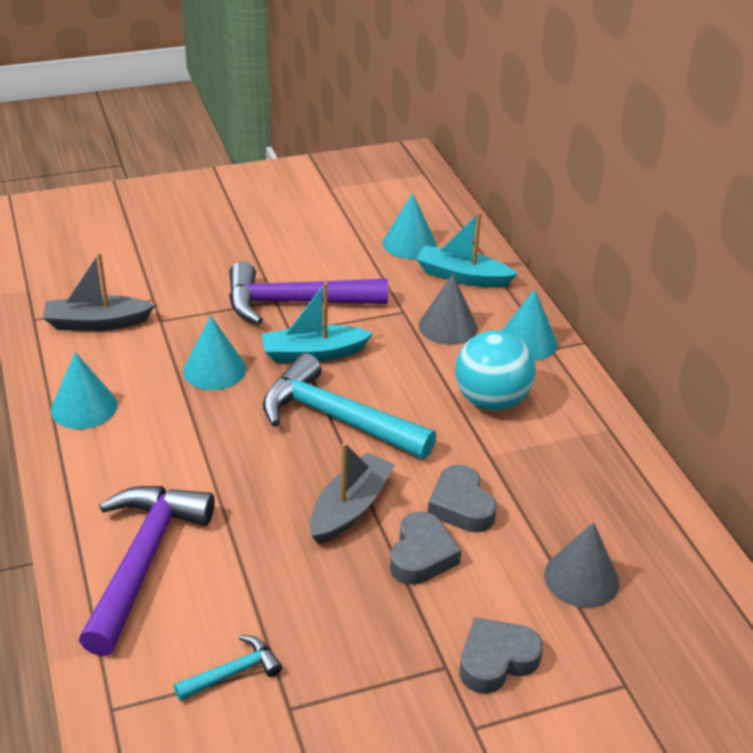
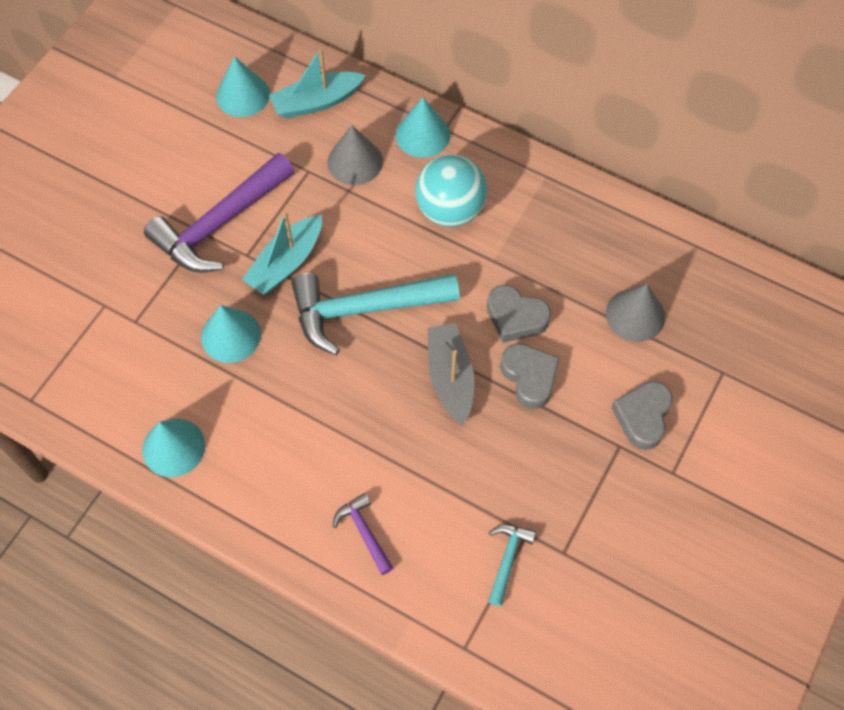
camera: 40 degrees left, 25 degrees up
grey boat [43,252,155,331] -> none
purple hammer [79,486,215,656] -> purple hammer [333,493,393,575], size x0.46

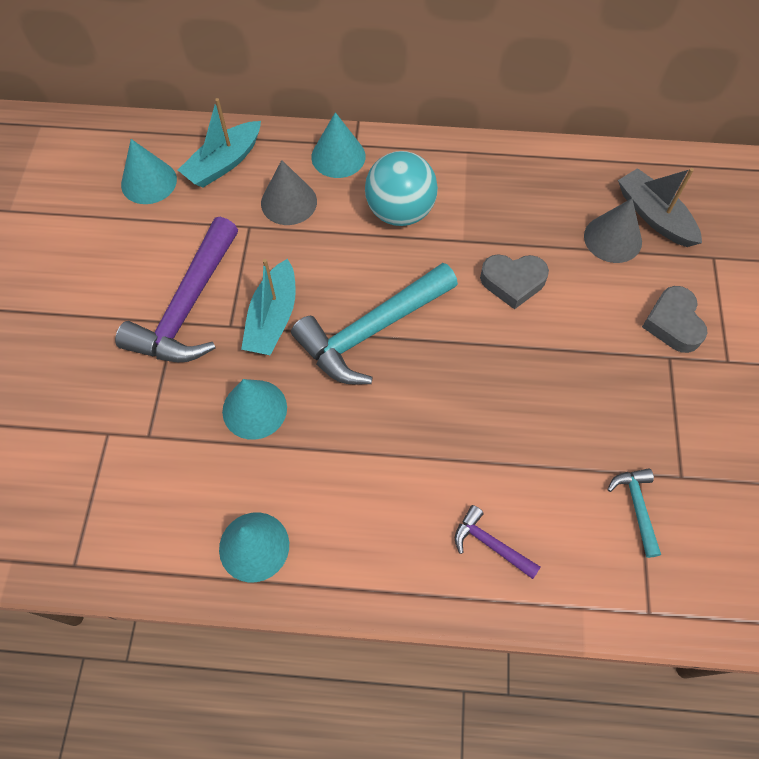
camera: 25 degrees left, 0 degrees up
grey boat [428,323,474,426] -> grey boat moved to [618,168,702,247]
grey heart [500,343,560,409] -> none

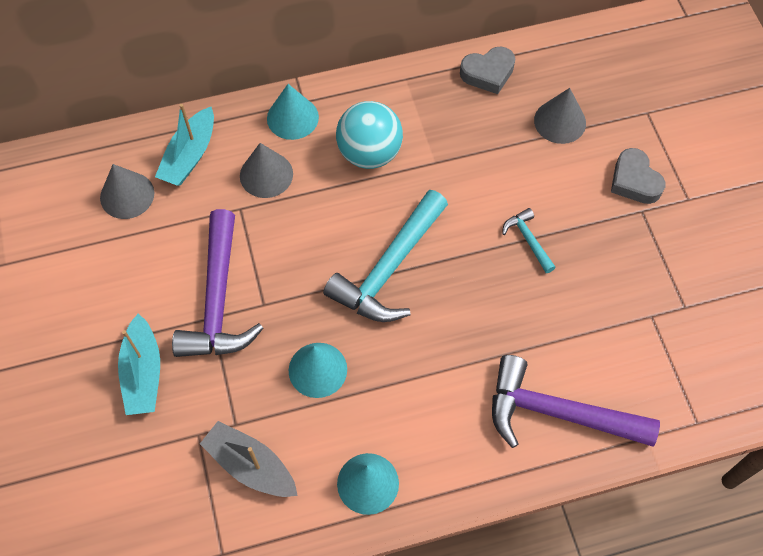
camera: 20 degrees left, 0 degrees up
turquoise cone [121,139,177,204] -> grey cone [100,164,154,219]
turquoise boat [241,259,296,355] -> turquoise boat moved to [118,313,160,415]
purple hammer [455,505,540,579] -> purple hammer [492,355,660,448], size x2.17
grey heart [480,254,549,310] -> grey heart moved to [460,47,515,94]
turquoise hammer [607,468,661,558] -> turquoise hammer moved to [502,208,556,273]
grey boat [618,168,702,247] -> grey boat moved to [200,421,298,497]

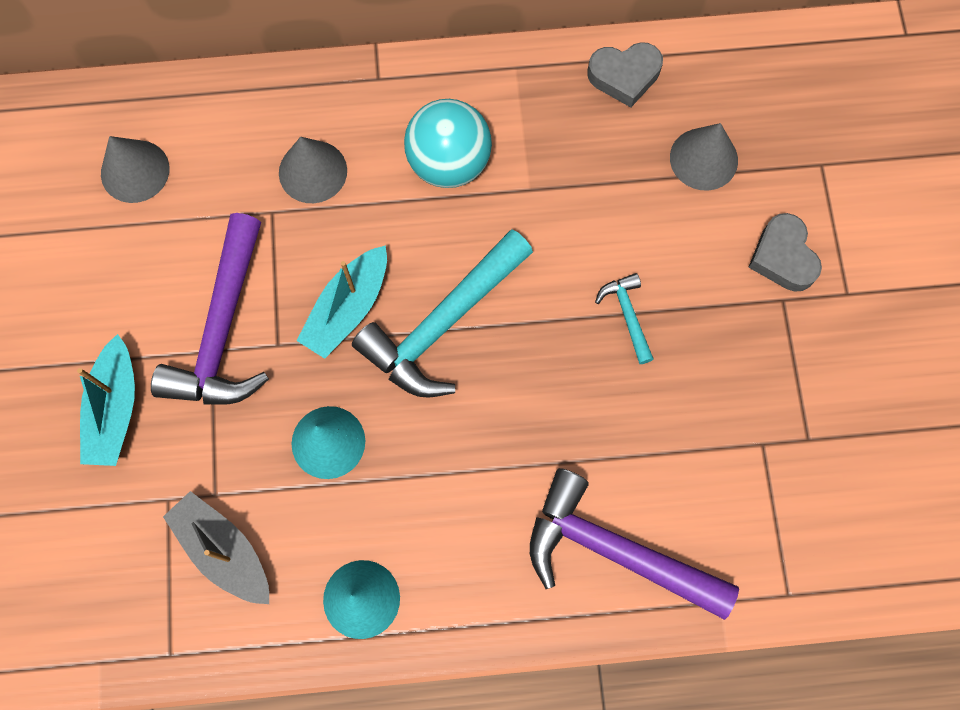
camera: 10 degrees right, 10 degrees up
turquoise boat [155,104,214,186] -> turquoise boat moved to [297,245,387,359]
turquoise cone [267,84,319,140] -> none

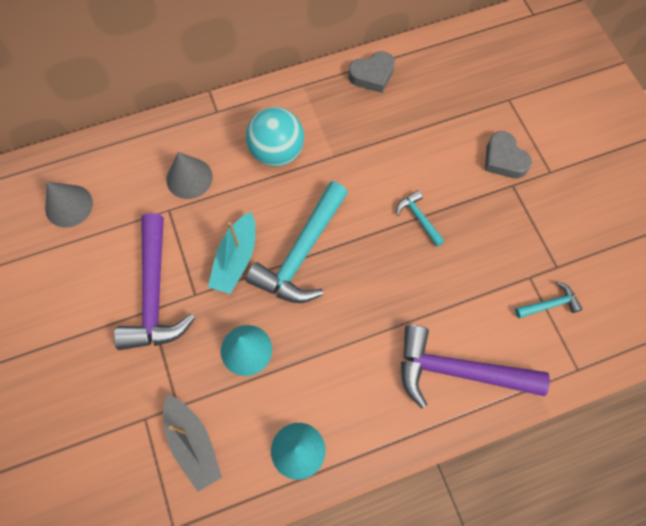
camera: 15 degrees left, 5 degrees down
turquoise boat [77,334,135,466] -> none
grey boat [163,491,269,604] -> grey boat turned 150 degrees counterclockwise [163,394,222,492]
grey cone [670,123,738,191] -> none
none -> turquoise hammer [515,281,583,318]

